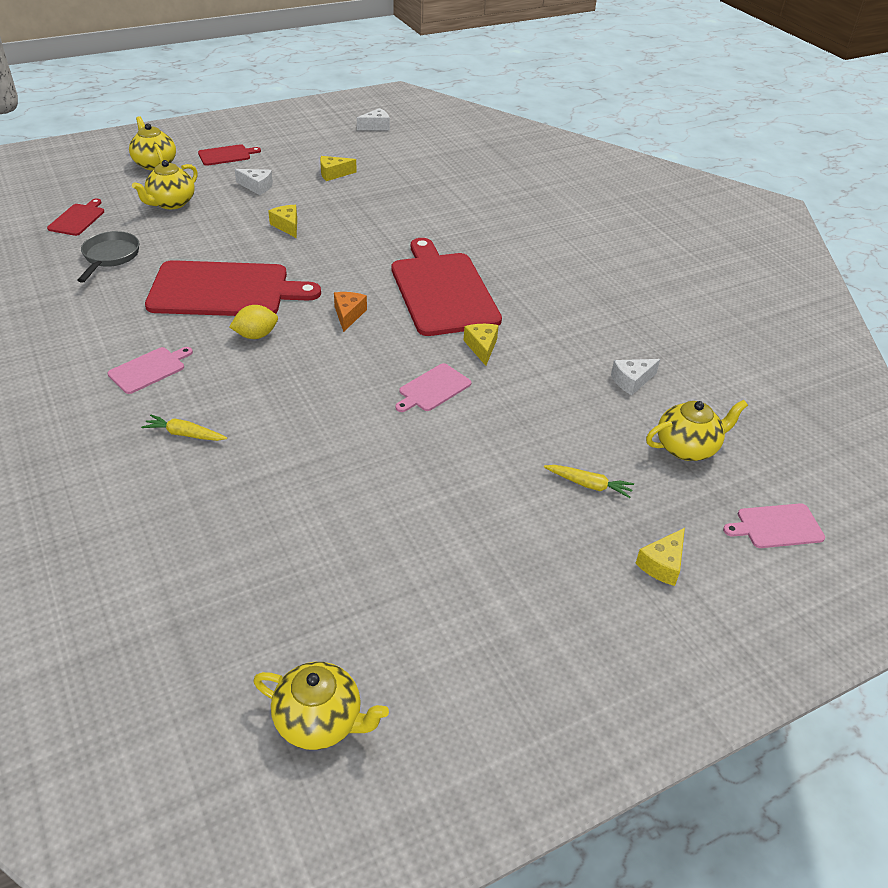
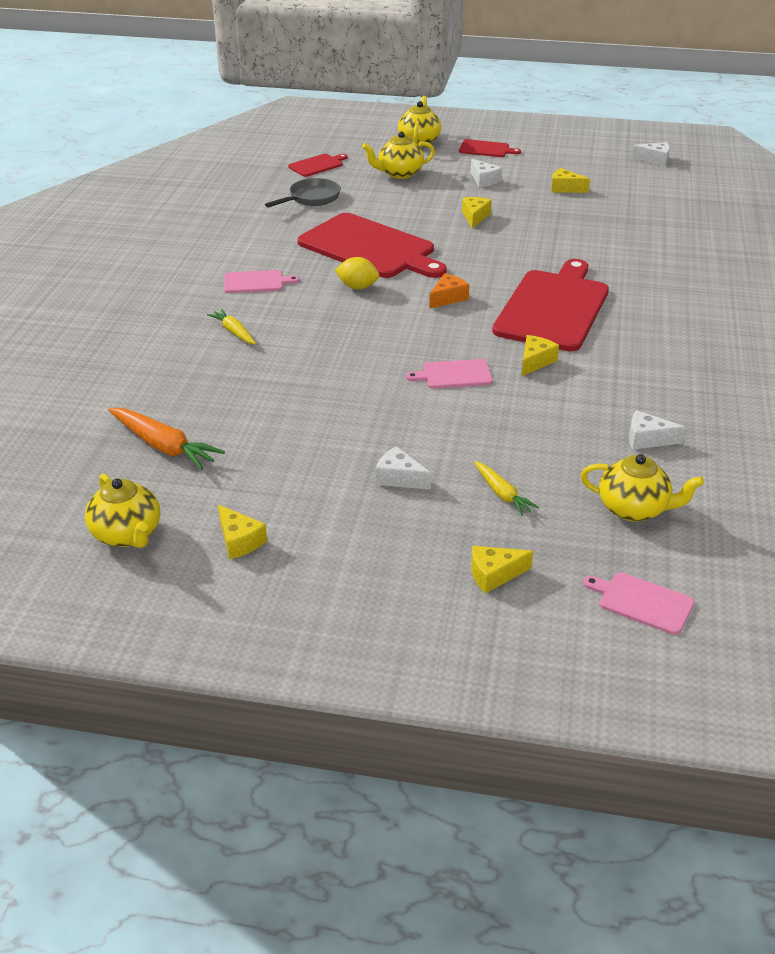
camera: 40 degrees right, 5 degrees down
none -> orange carrot [108,408,225,470]
none -> yellow cheese [218,505,267,559]
none -> white cheese [376,446,431,490]

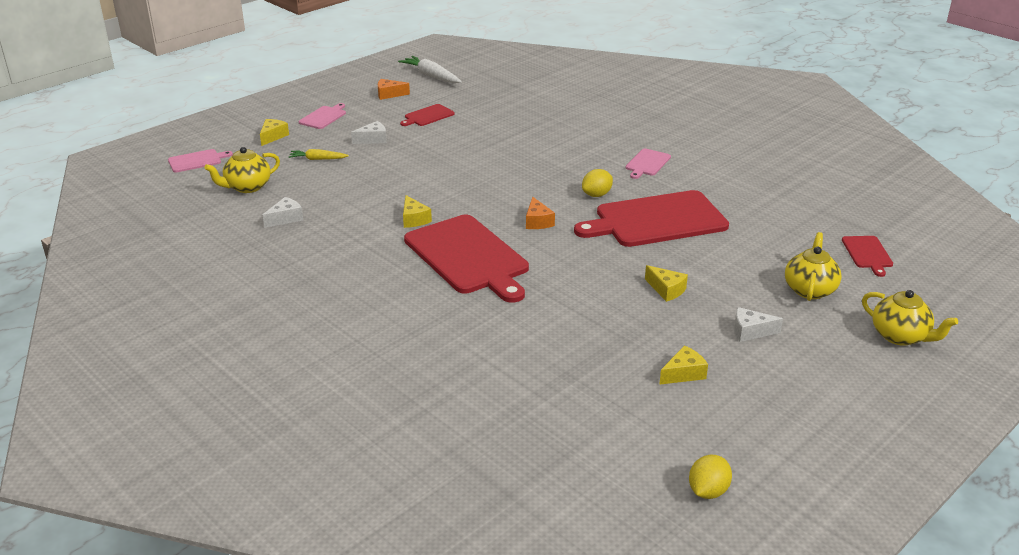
camera: 125 degrees right, 5 degrees down
yellow teapot [85,474,160,548] -> white carrot [398,56,462,83]
orange carrot [108,408,225,470] -> none
yellow carrot [207,309,256,344] -> none
yellow cheese [218,505,267,559] -> orange cheese [378,79,410,100]
grey pan [265,178,341,207] -> none
pink cutting board [406,359,493,389] -> pink cutting board moved to [299,103,346,129]
red cutting board [459,139,521,157] -> red cutting board moved to [400,104,455,126]
white cheese [632,142,670,166] -> yellow lemon [689,455,732,499]

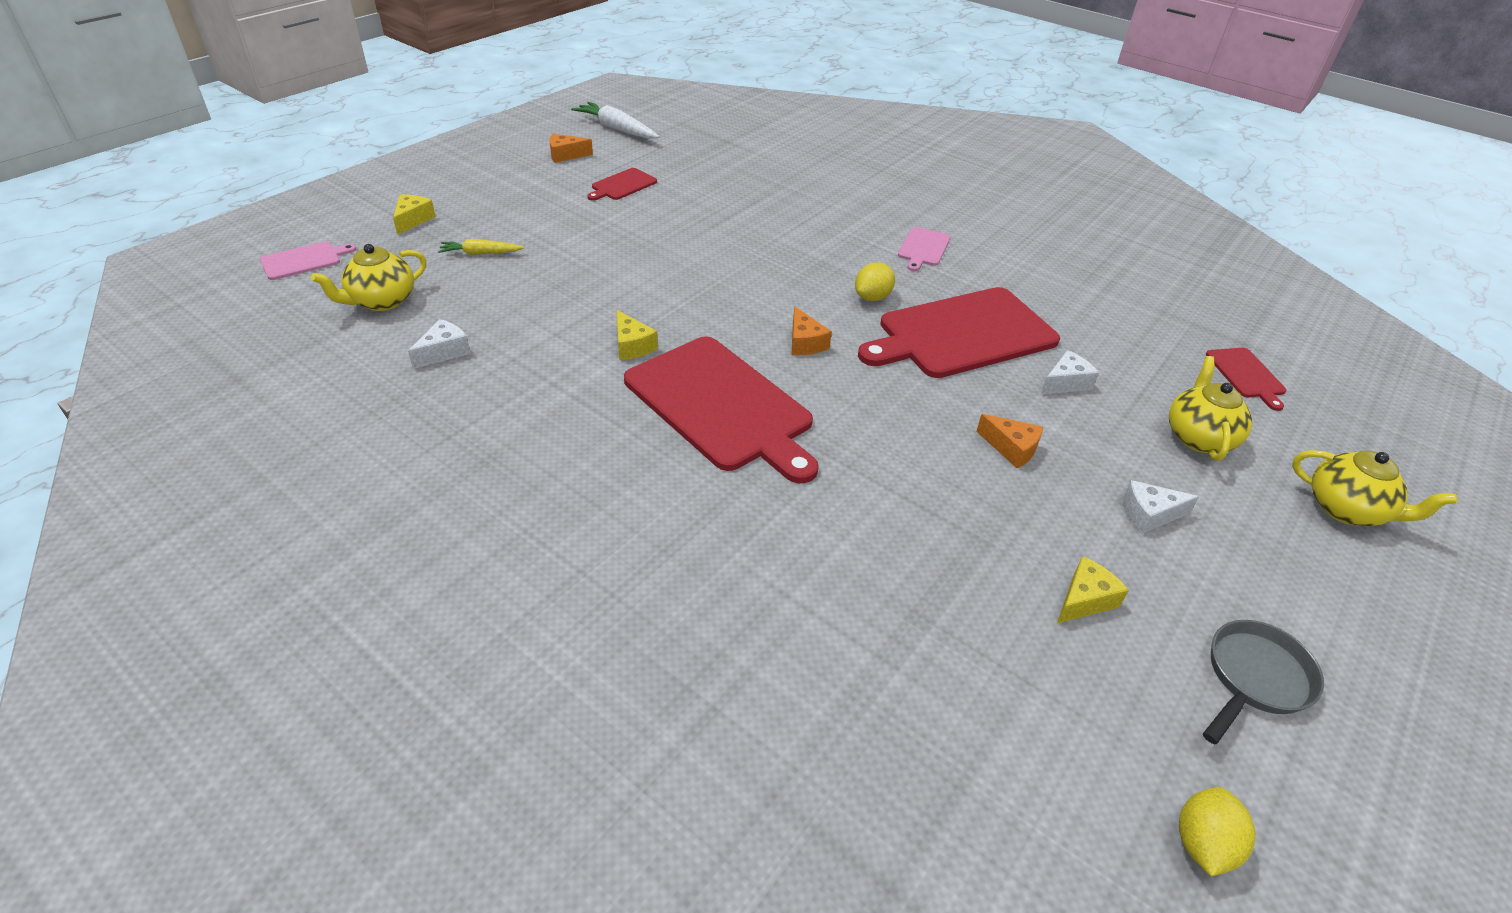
camera: 10 degrees left, 10 degrees up
pink cutting board [299,103,346,129] -> none
white cheese [351,121,387,144] -> white cheese moved to [1041,350,1099,394]
yellow cheese [645,265,688,302] -> orange cheese [976,414,1043,469]
none -> grey pan [1203,620,1324,745]

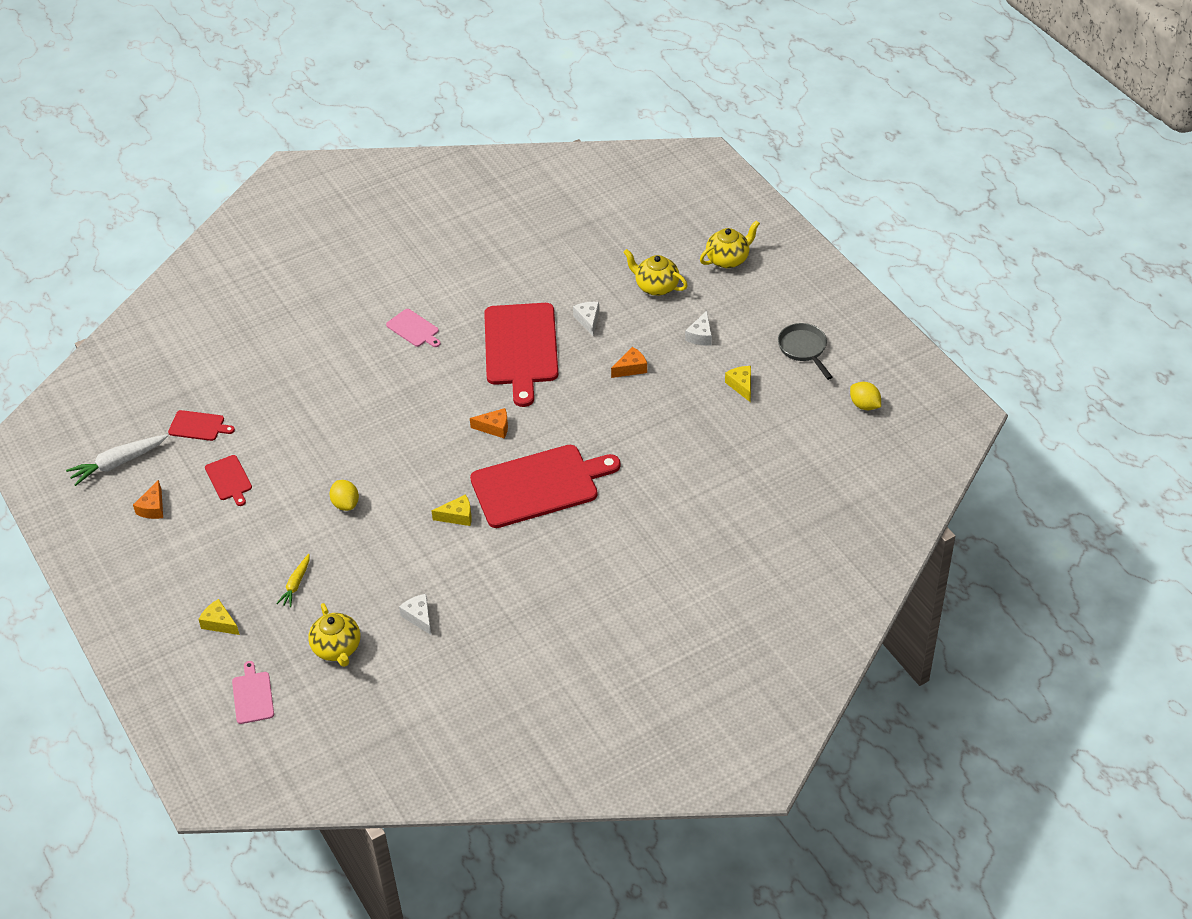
camera: 65 degrees left, 5 degrees up
yellow lemon [855,263,895,301] -> yellow lemon moved to [329,480,359,511]
red cutting board [1206,348,1287,411] -> red cutting board moved to [168,410,235,441]

